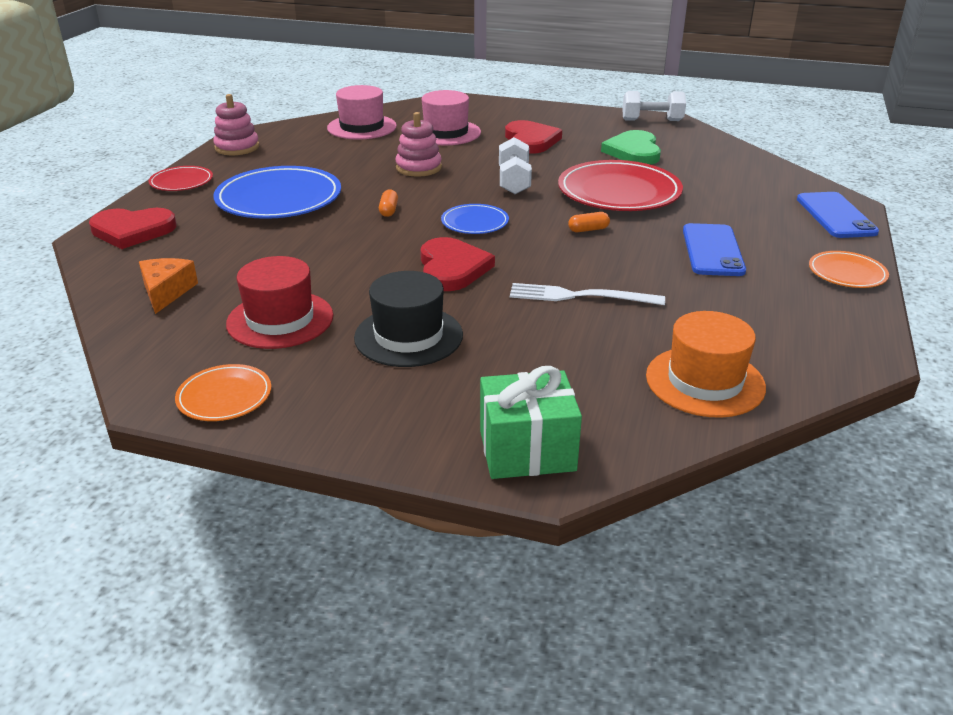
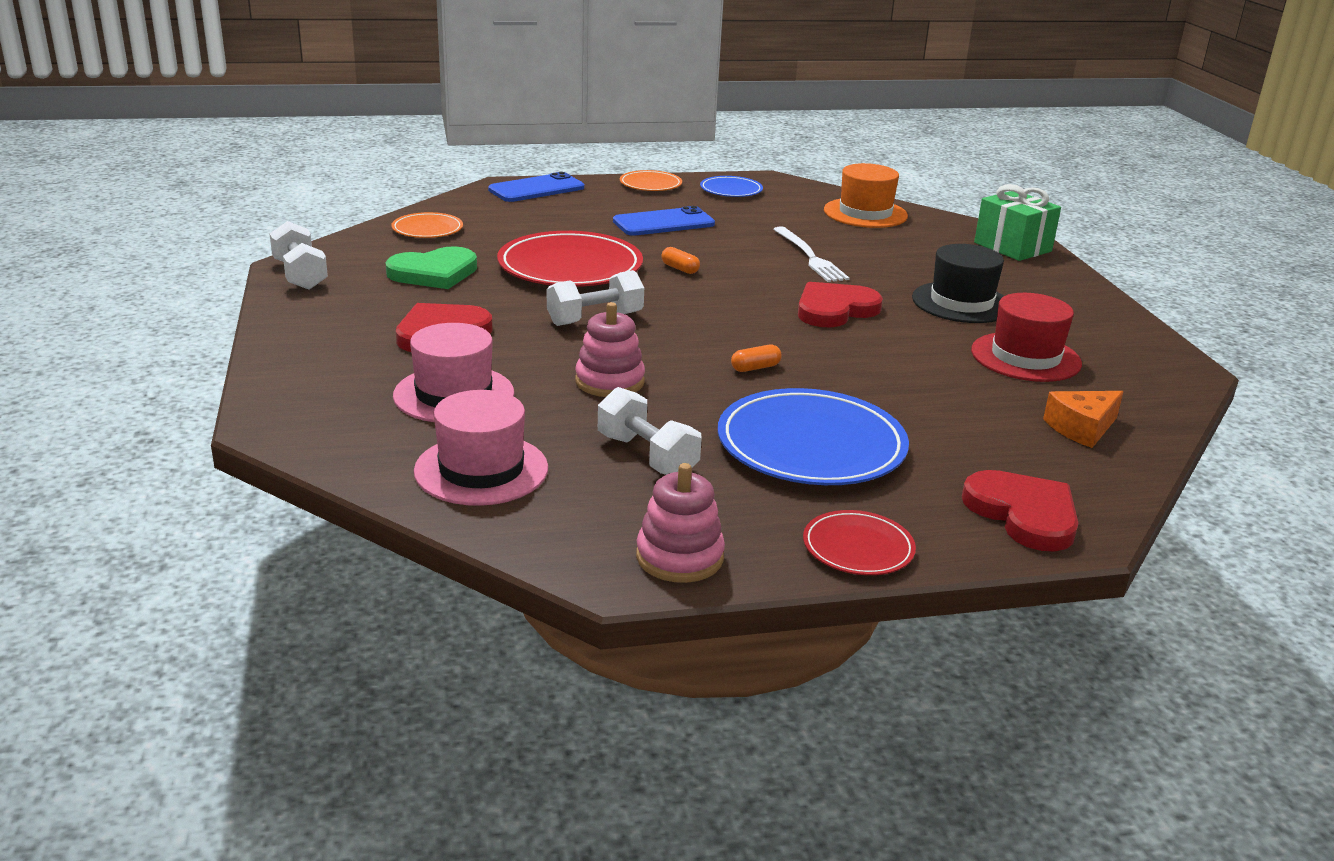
camera: 120 degrees left, 5 degrees down
orange plate [175,364,271,421] -> orange plate moved to [391,212,463,238]
blue plate [441,204,509,234] -> blue plate moved to [700,176,763,197]
none -> white dumbbell [598,387,702,475]

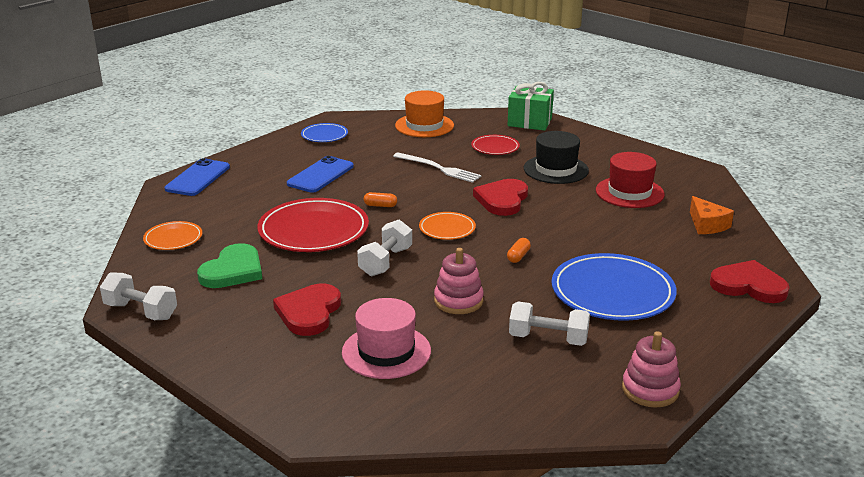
camera: 35 degrees left, 0 degrees up
pink hat [414,390,548,506] -> none
orange plate [620,170,682,191] -> orange plate moved to [419,212,476,240]
red plate [803,510,916,575] -> red plate moved to [471,135,520,155]
orange cheese [1043,391,1124,448] -> orange cheese turned 45 degrees counterclockwise [690,196,734,234]

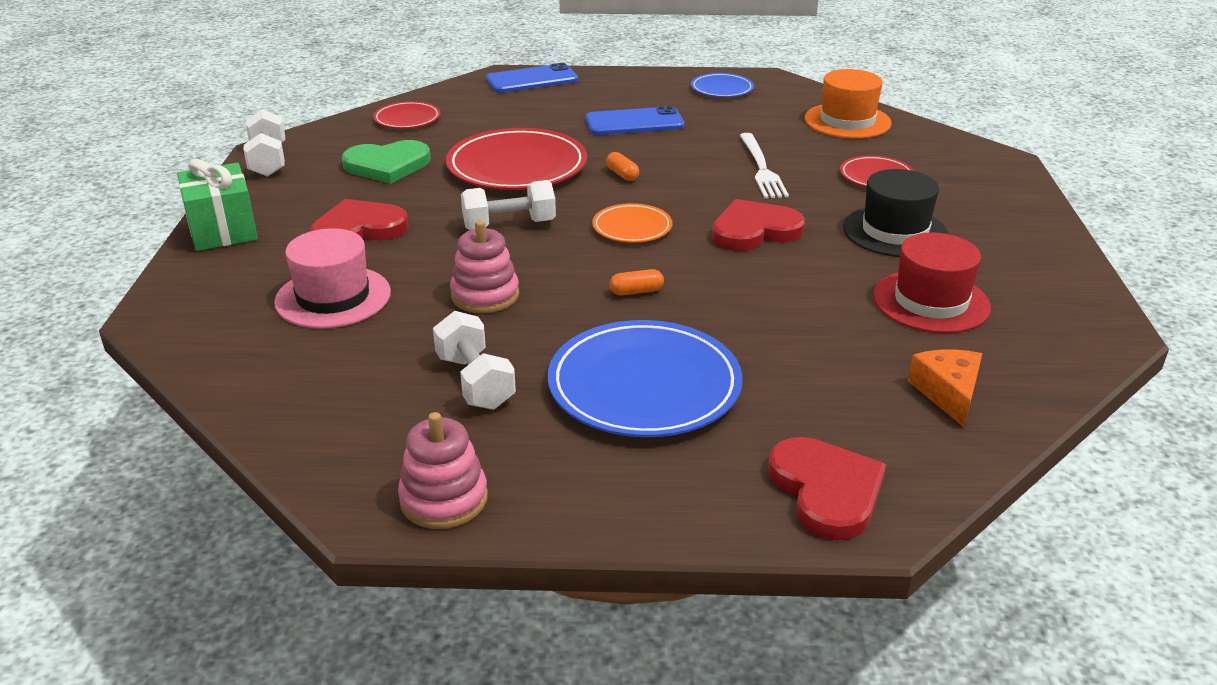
camera: 50 degrees right, 5 degrees up
orange plate [143,221,202,250] -> red plate [373,101,441,128]
green gift [508,82,554,131] -> green gift moved to [177,159,258,251]
orange cheese [690,196,734,234] -> orange cheese turned 150 degrees clockwise [908,349,982,427]

